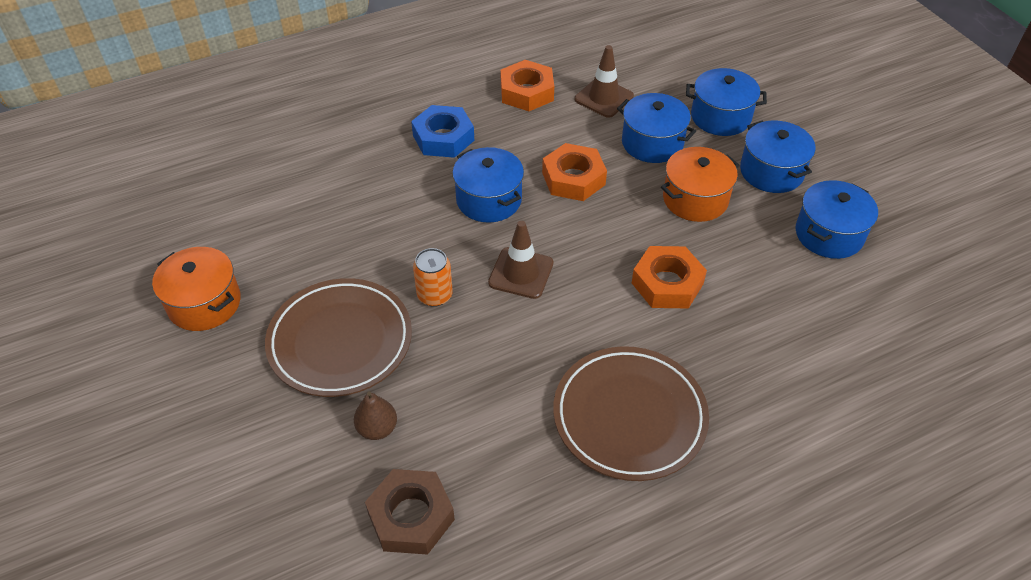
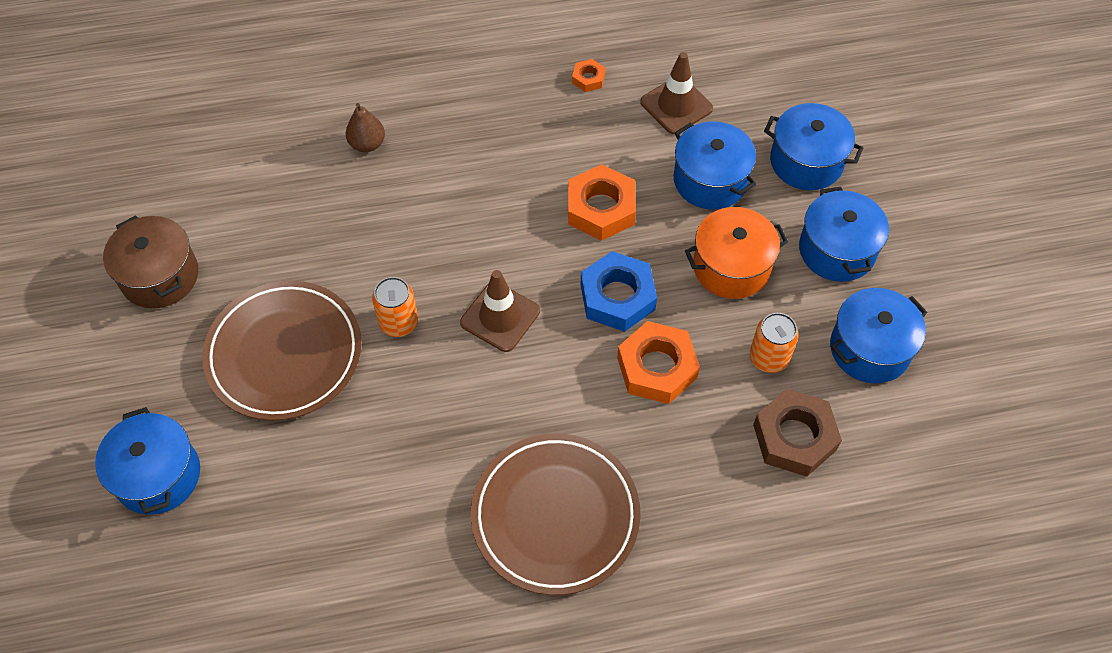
camera: 15 degrees right, 10 degrees up
orange pot [152,247,241,331] -> brown pot [103,215,198,308]
brown pear [354,391,397,440] -> brown pear moved to [346,103,385,152]
brown nut [365,469,455,555] -> brown nut moved to [753,389,842,477]
blue nut [411,105,474,158] -> blue nut moved to [581,251,657,332]
blue pot [452,147,524,223] -> blue pot moved to [95,407,200,515]
orange nut [500,60,554,111] -> orange nut [572,59,605,92], size x0.49
none -> orange can [750,313,799,373]

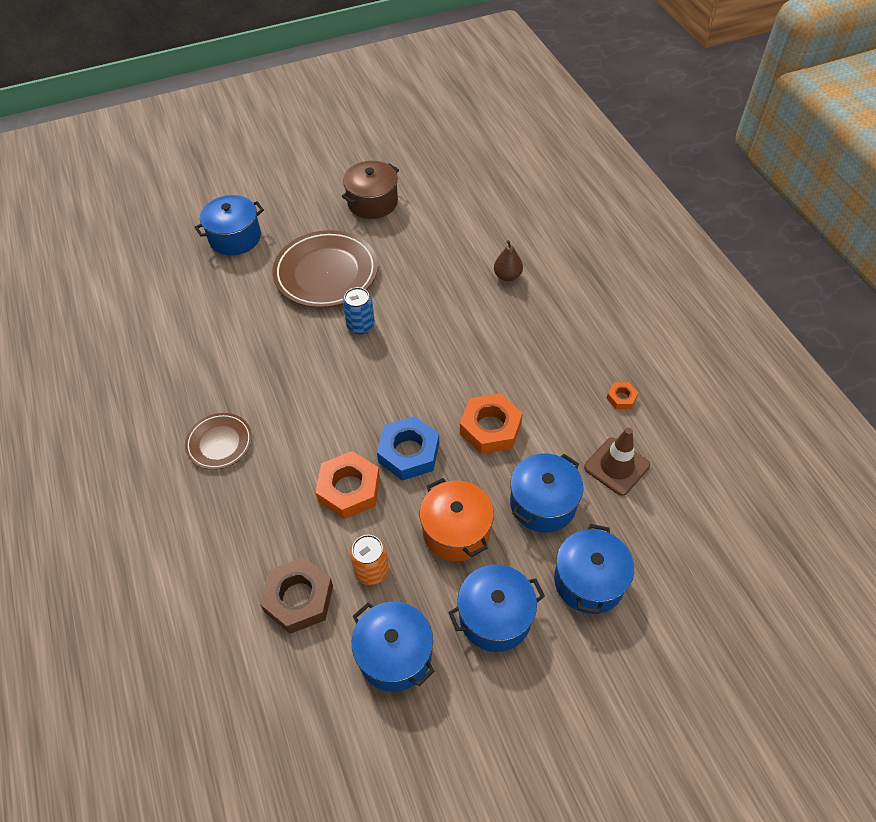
camera: 80 degrees right, 5 degrees down
orange can [372,277,418,337] -> blue can [343,287,375,334]
brown traffic cone [460,270,540,352] -> none
brown plate [471,433,641,595] -> brown plate [185,413,252,470], size x0.55

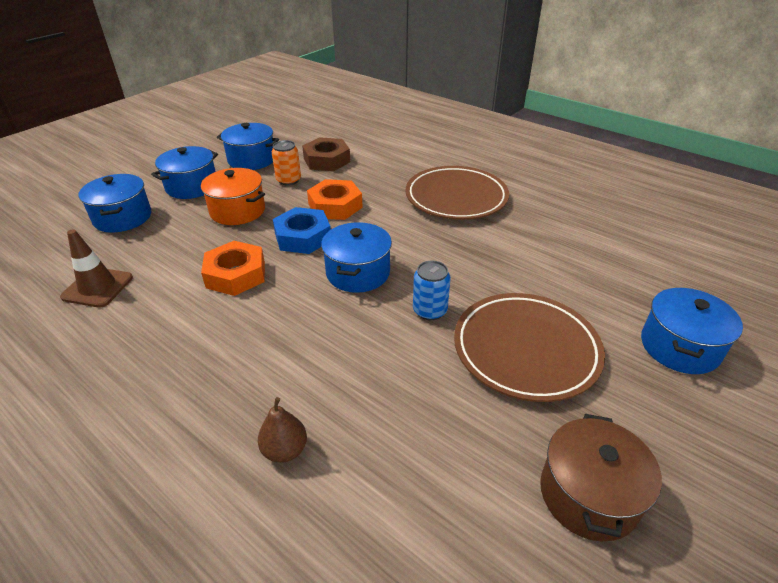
camera: 150 degrees right, 15 degrees down
brown plate [185,413,252,470] -> brown plate [406,166,509,220], size x1.83
blue pot [510,454,584,533] -> blue pot moved to [321,222,392,293]
orange nut [607,382,638,409] -> none

